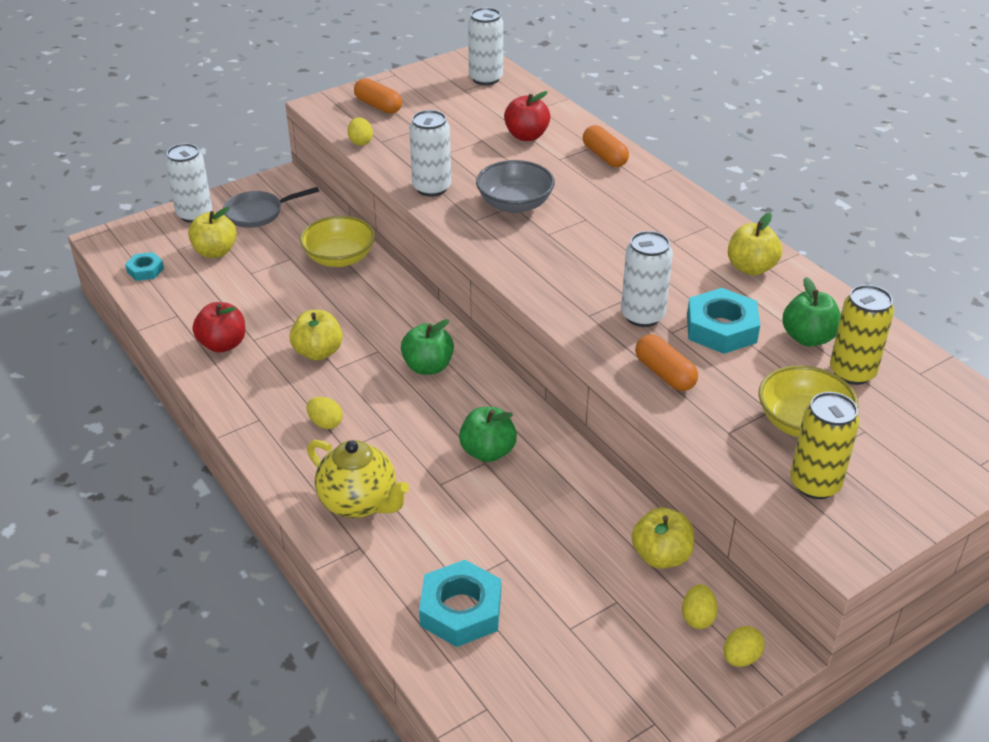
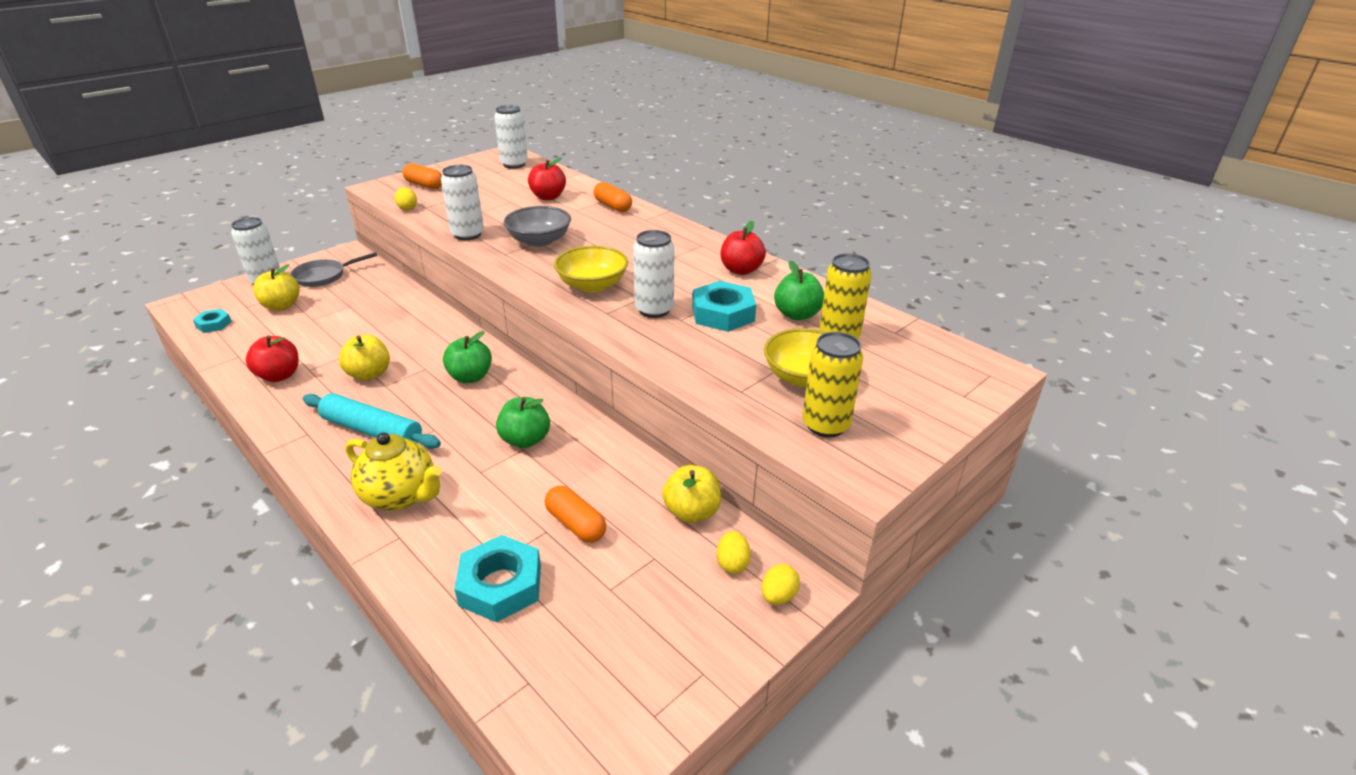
camera: 10 degrees left, 5 degrees down
yellow bowl [300,216,375,267] -> yellow bowl moved to [554,246,628,292]
yellow egg [307,397,343,429] -> turquoise rolling pin [303,393,441,449]
orange capsule [635,334,698,391] -> orange capsule moved to [545,486,606,543]
yellow apple [728,212,782,276] -> red apple [721,221,766,275]

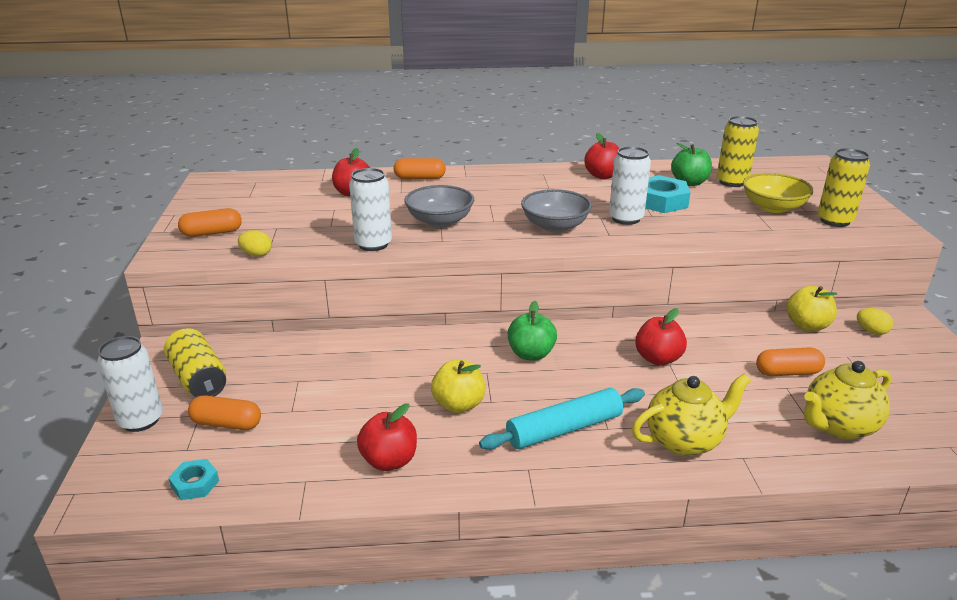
camera: 50 degrees left, 5 degrees down
yellow apple [253,264,299,311] -> orange capsule [188,395,261,430]
grey pan [291,252,377,287] -> yellow can [164,328,226,397]
turquoise nut [454,535,541,622] -> yellow teapot [804,361,891,439]
white can [494,105,528,169] -> none
green apple [496,397,550,448] -> red apple [635,308,687,365]
yellow bowl [554,246,628,292] -> grey bowl [521,189,592,232]
yellow egg [761,564,800,605] -> none

